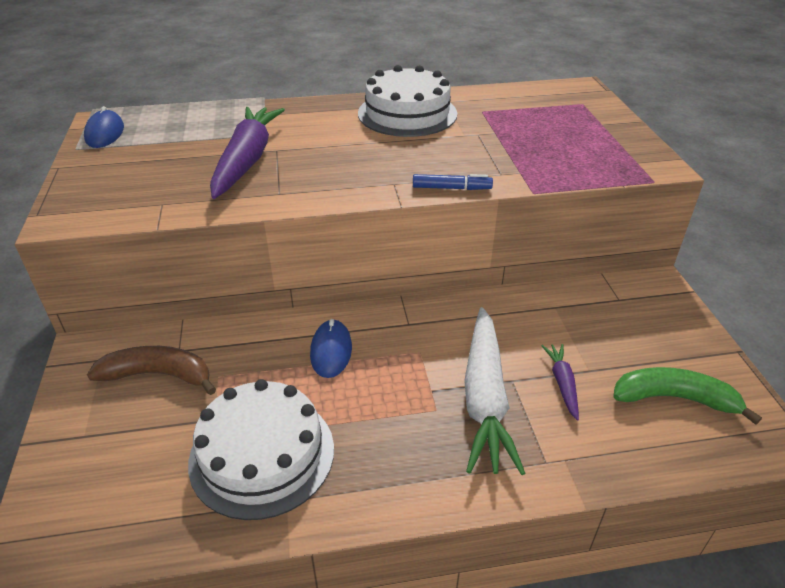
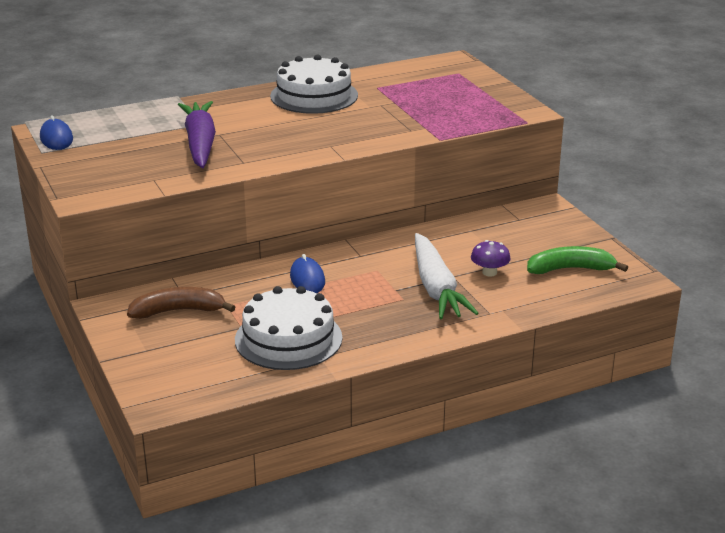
camera: 15 degrees left, 10 degrees down
blue marker [413,174,493,190] -> none
purple carrot [541,344,579,421] -> purple mushroom [471,240,511,277]

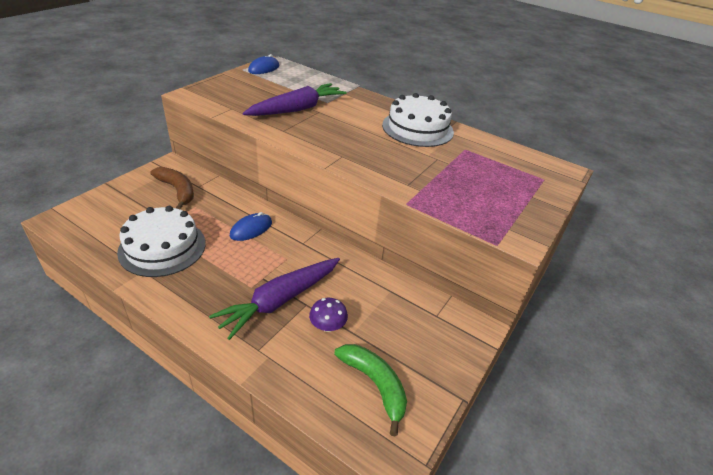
camera: 55 degrees right, 10 degrees up
white carrot [415,233,479,319] -> purple carrot [209,258,340,340]

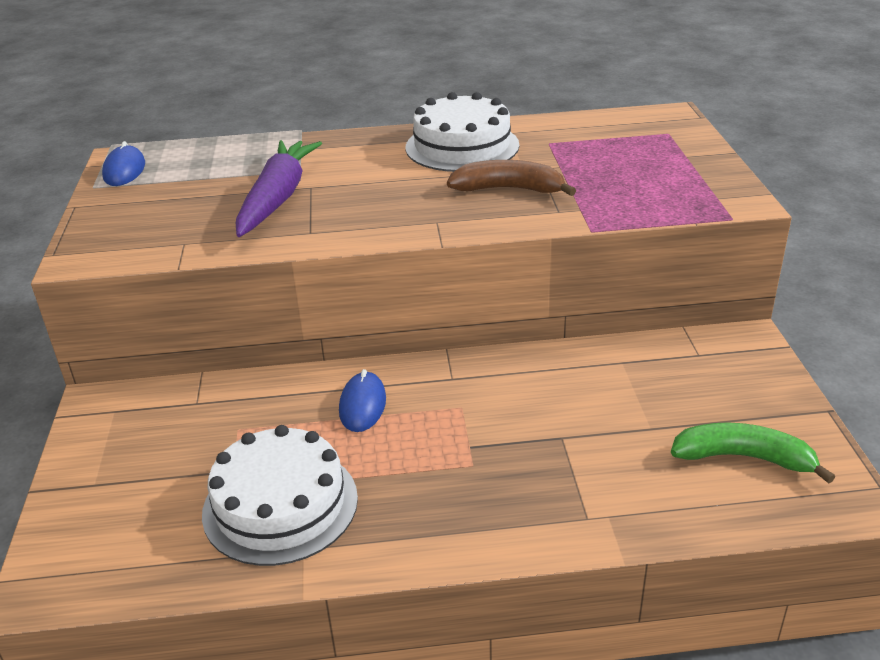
camera: 35 degrees left, 5 degrees down
brown banana [150,167,194,210] -> brown banana moved to [447,160,576,196]
purple carrot [209,258,340,340] -> none
purple mushroom [309,298,348,332] -> none

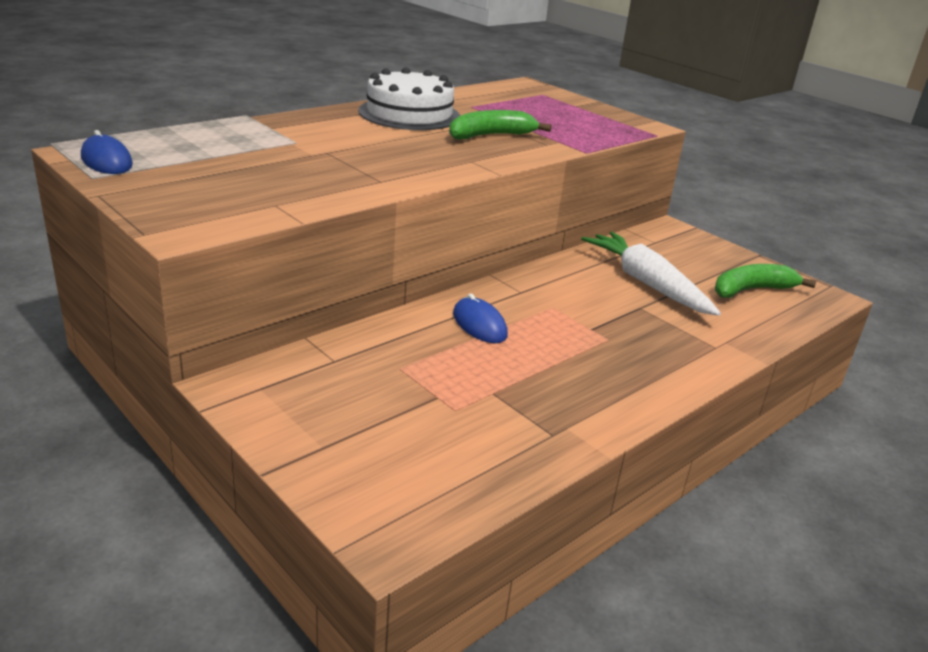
camera: 40 degrees left, 5 degrees down
white cake [202,425,358,566] -> none
purple carrot [236,140,322,237] -> none
brown banana [447,160,576,196] -> green banana [449,110,552,139]
none -> white carrot [581,232,721,316]

